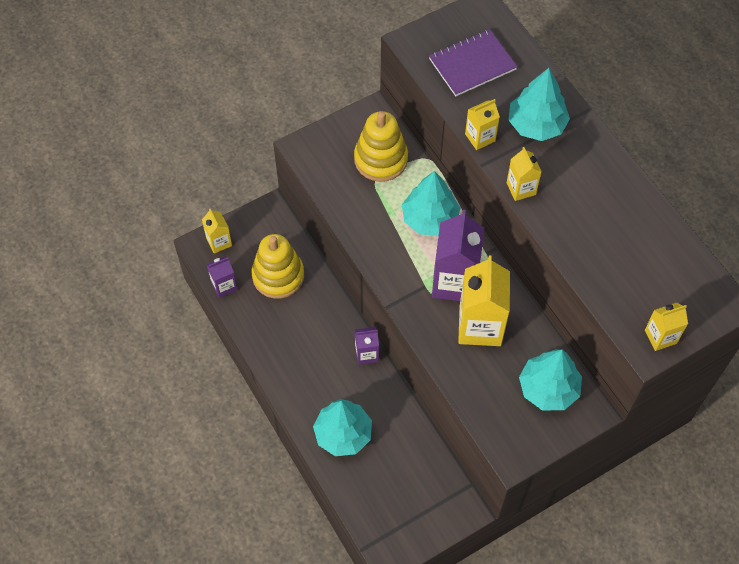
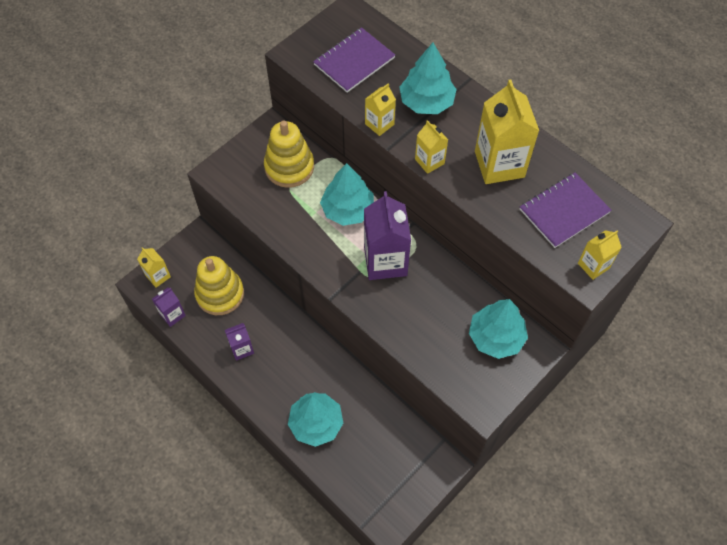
camera: 15 degrees left, 0 degrees up
purple carton [355,327,379,365] -> purple carton moved to [225,323,254,361]
yellow carton [458,256,510,346] -> yellow carton moved to [475,79,539,184]
none -> purple notebook [520,173,612,248]

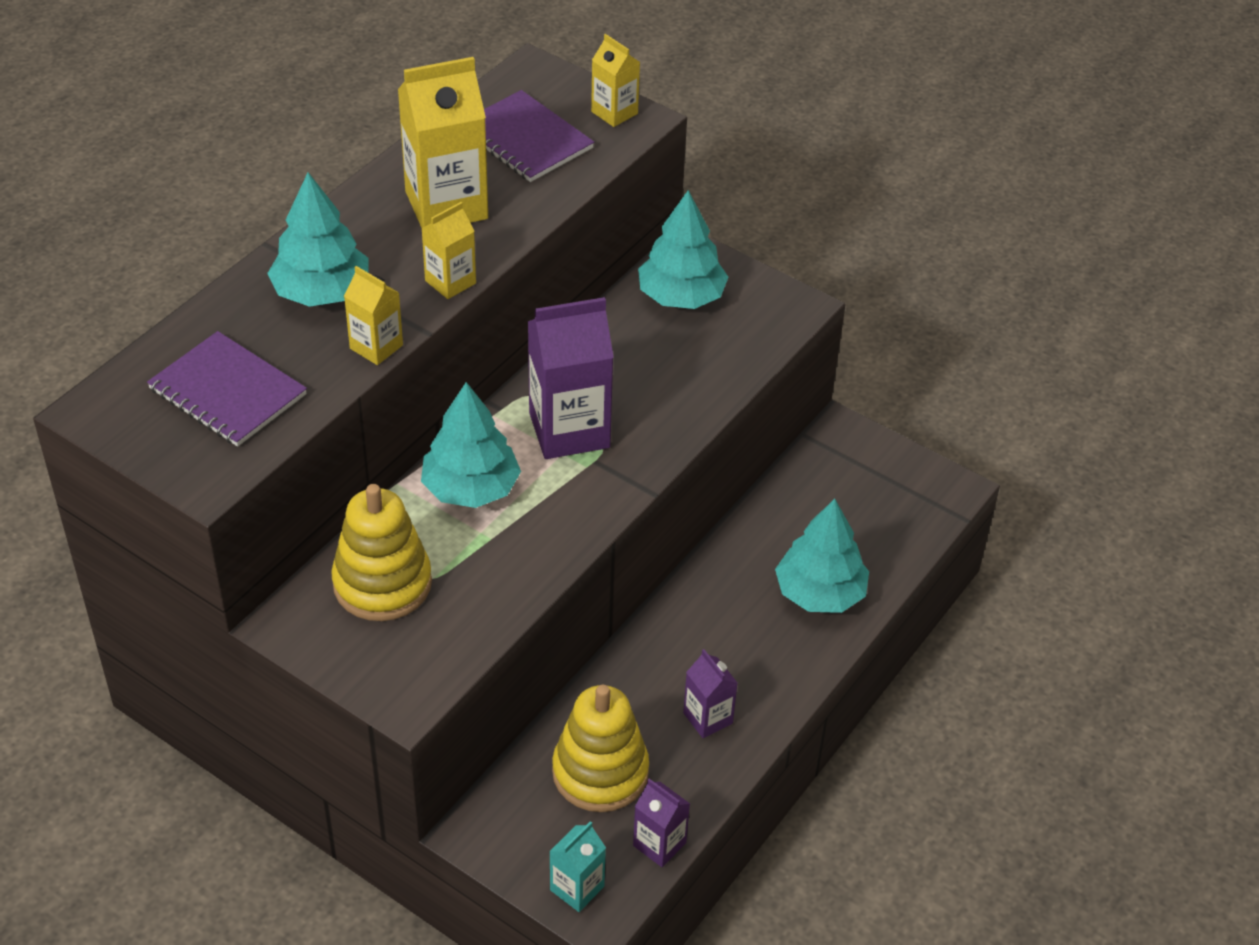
camera: 100 degrees left, 15 degrees down
yellow carton [137,247,171,288] -> turquoise carton [549,821,606,912]

